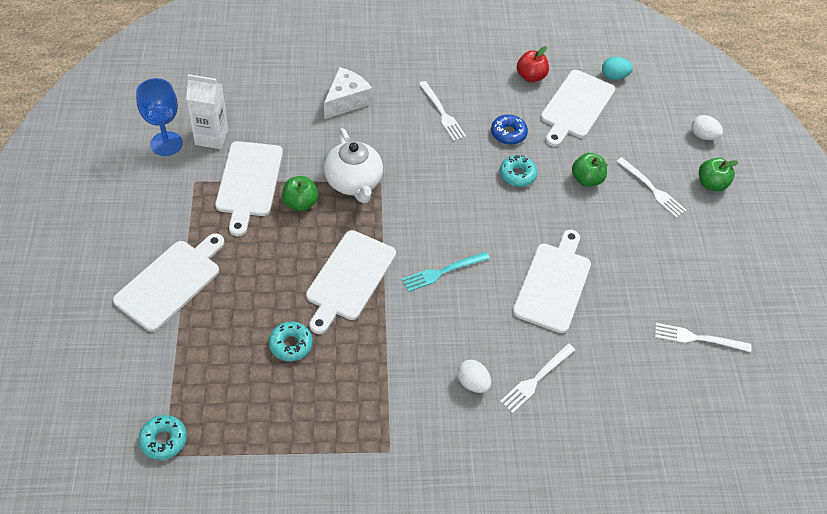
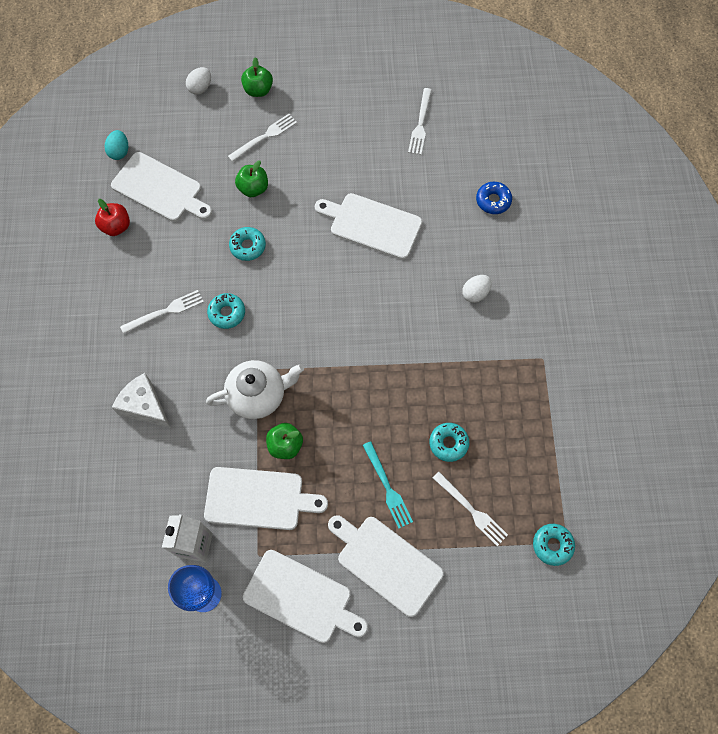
camera: 85 degrees left, 15 degrees up
white cutting board [306,230,396,334] -> white cutting board moved to [243,550,368,643]
turquoise fork [401,252,490,292] -> turquoise fork moved to [363,441,413,528]
blue donut [491,115,528,145] -> blue donut moved to [476,182,512,214]
white fork [500,343,575,413] -> white fork moved to [433,472,508,546]
none -> turquoise donut [207,293,245,329]

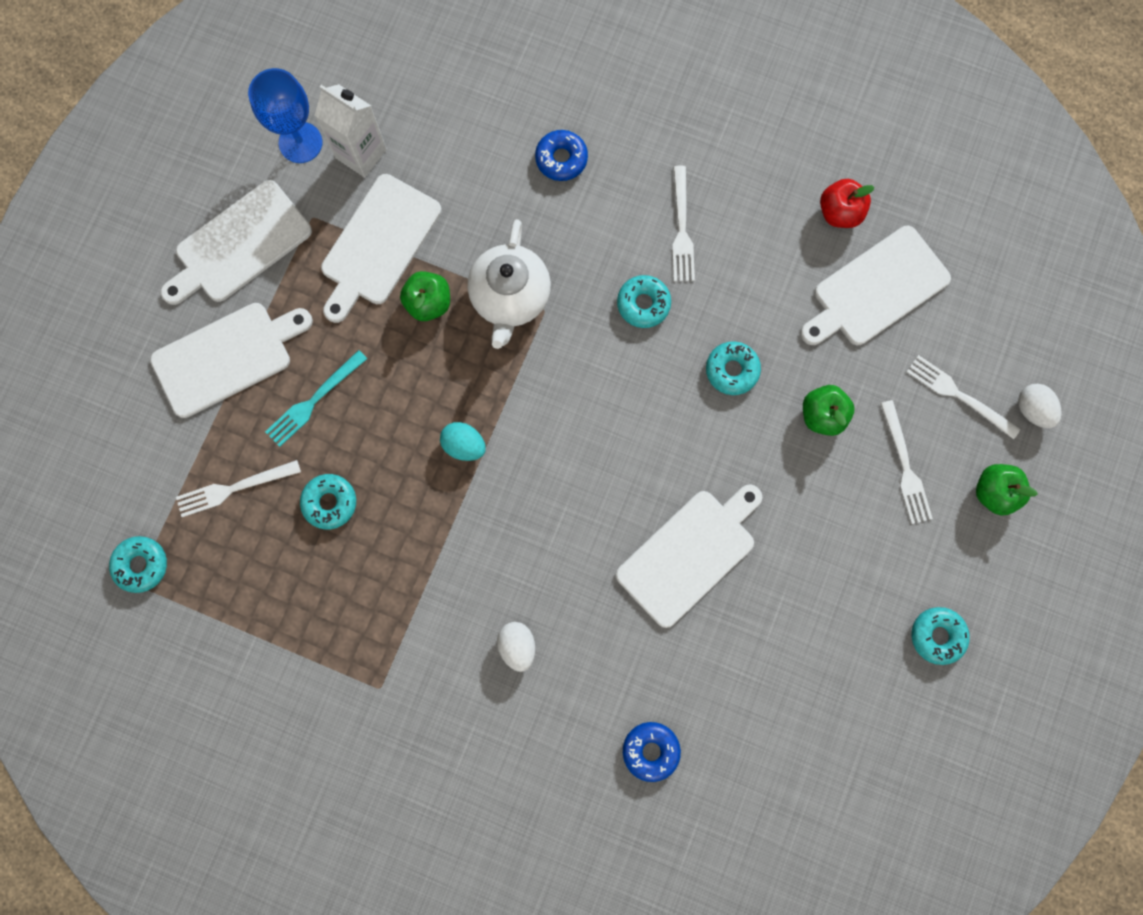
camera: 115 degrees right, 10 degrees up
turquoise egg [105,130,128,160] -> turquoise egg moved to [440,422,486,461]
white cheese [112,373,171,428] -> blue donut [535,130,588,181]
turquoise fork [363,441,413,528] -> turquoise fork turned 45 degrees counterclockwise [265,350,367,447]
white fork [408,88,432,155] -> white fork moved to [907,355,1021,439]
none -> turquoise donut [911,607,970,665]

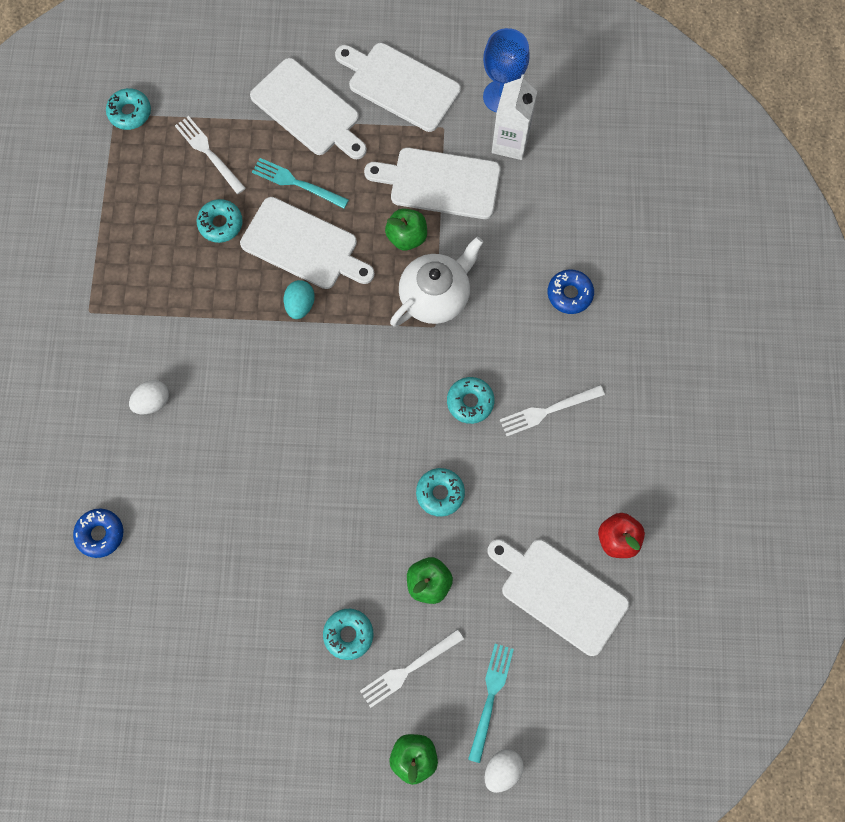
camera: 70 degrees right, 5 degrees down
white teapot [468,219,551,349] -> white teapot turned 150 degrees clockwise [390,237,483,327]
white cutting board [616,484,762,628] -> white cutting board moved to [240,197,375,289]
white fork [907,355,1021,439] -> turquoise fork [468,644,514,763]
turquoise donut [911,607,970,665] -> turquoise donut moved to [323,609,373,660]

